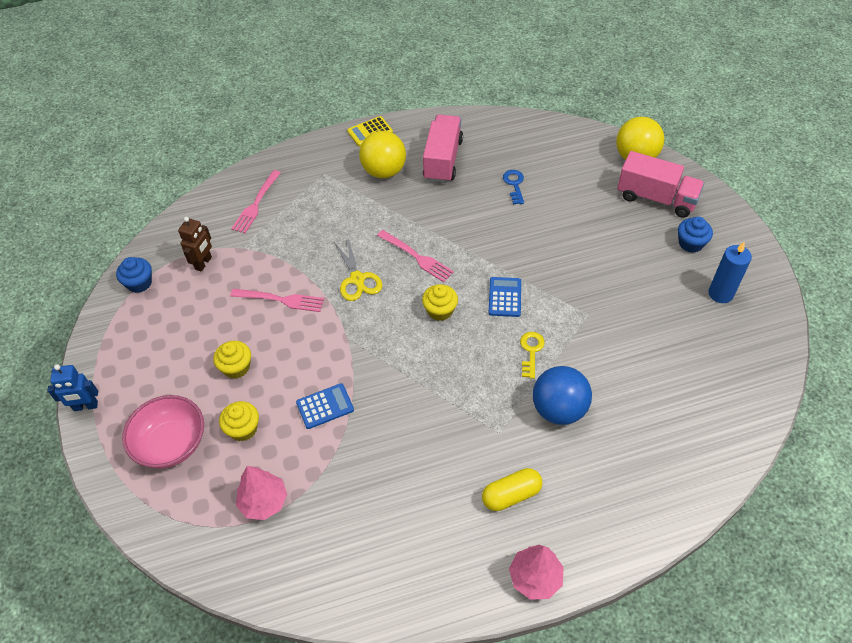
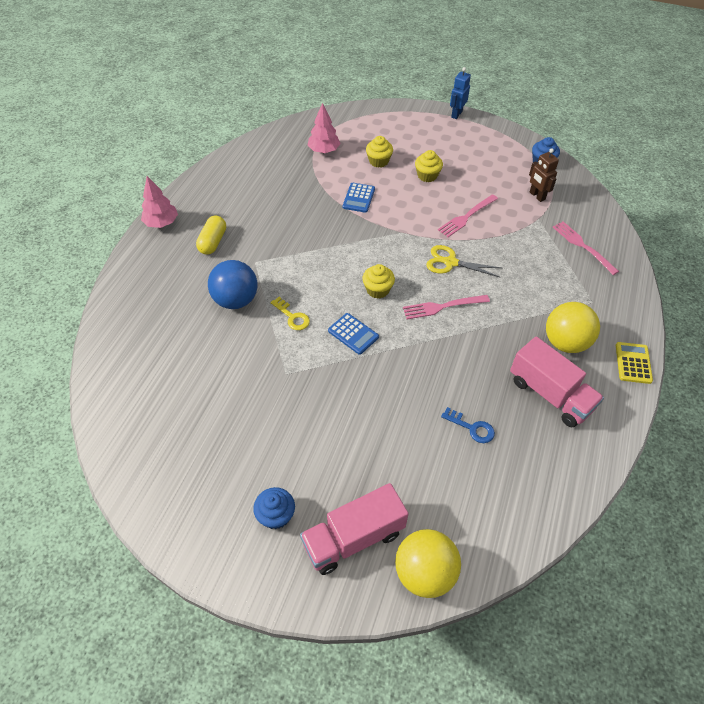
camera: 125 degrees right, 0 degrees up
pink bowl [122,395,204,468] -> none
blue candle [709,242,752,303] -> none

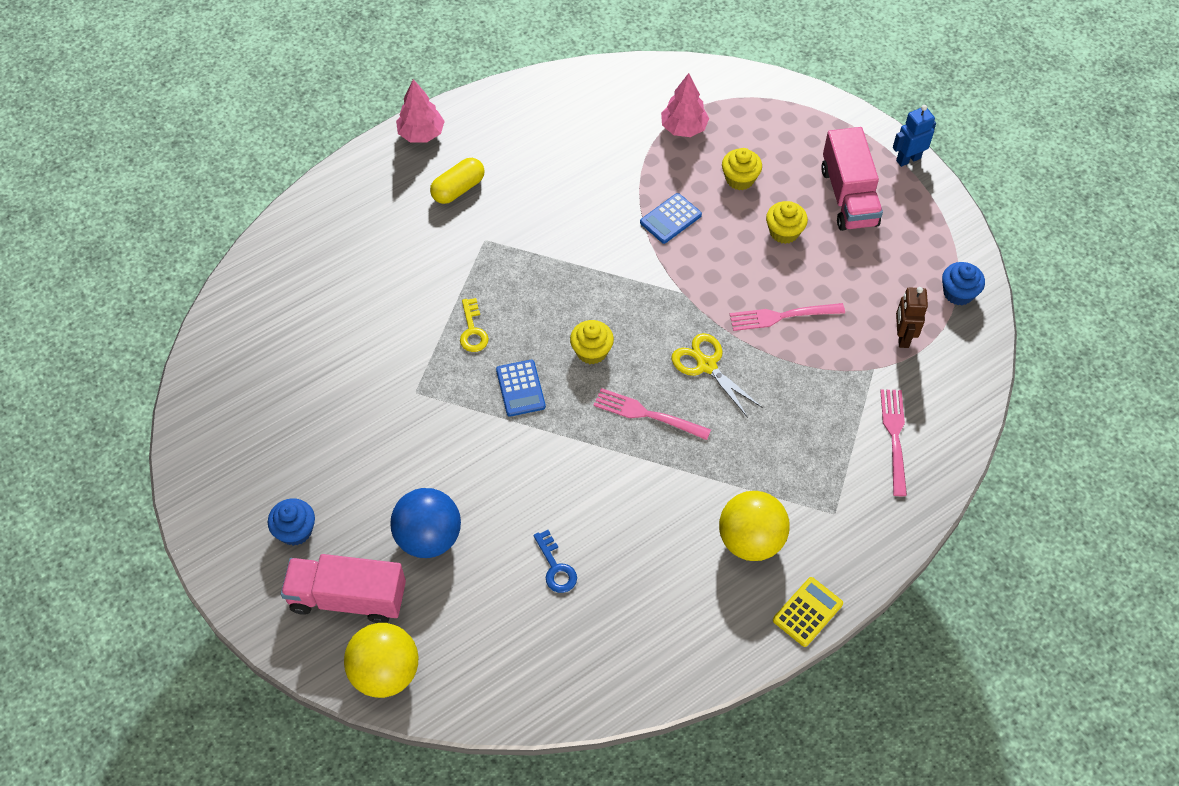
camera: 35 degrees right, 5 degrees up
blue ball [208,260,257,309] -> blue ball moved to [390,488,461,558]
pink truck [510,336,604,427] -> pink truck moved to [821,127,883,231]

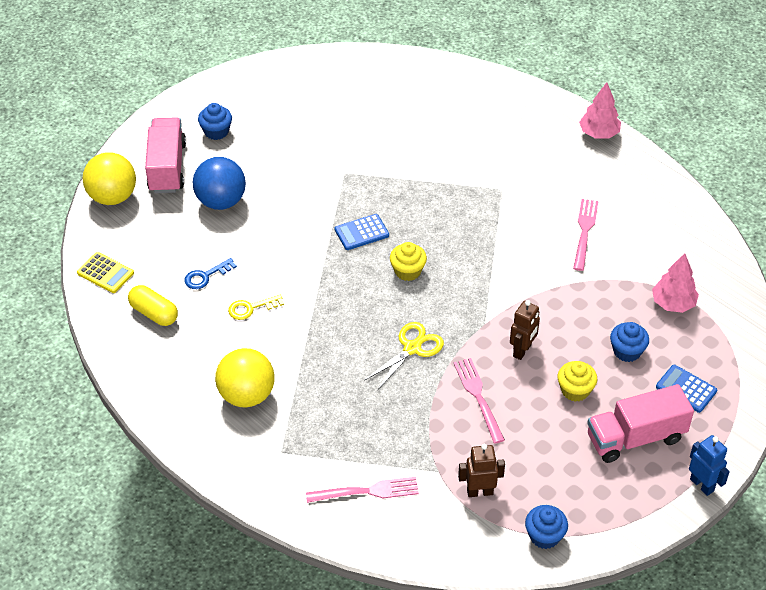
camera: 80 degrees right, 10 degrees down
yellow capsule [430,158,485,204] -> yellow capsule moved to [128,285,178,326]
yellow key [460,298,489,352] -> yellow key moved to [228,294,284,320]
pink fork [594,388,711,440] -> pink fork moved to [573,199,598,271]
blue calculator [640,193,702,244] -> blue calculator moved to [656,365,717,413]
yellow cupcake [722,148,762,190] -> blue cupcake [610,322,649,362]
yellow calculator [773,577,843,647] -> yellow calculator moved to [77,252,134,293]
none -> brown robot [510,300,540,360]

